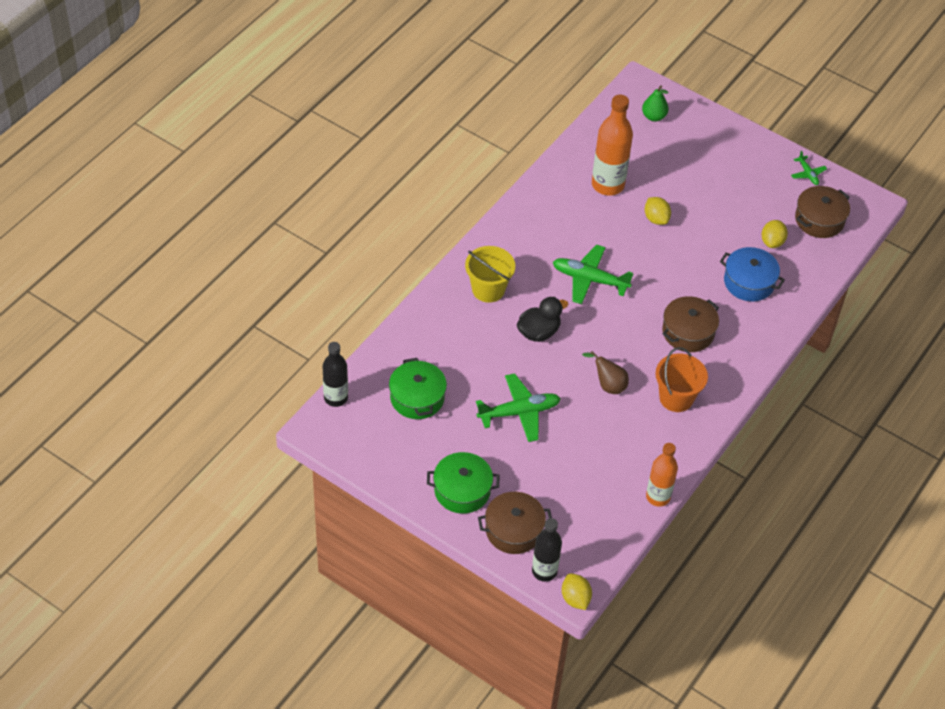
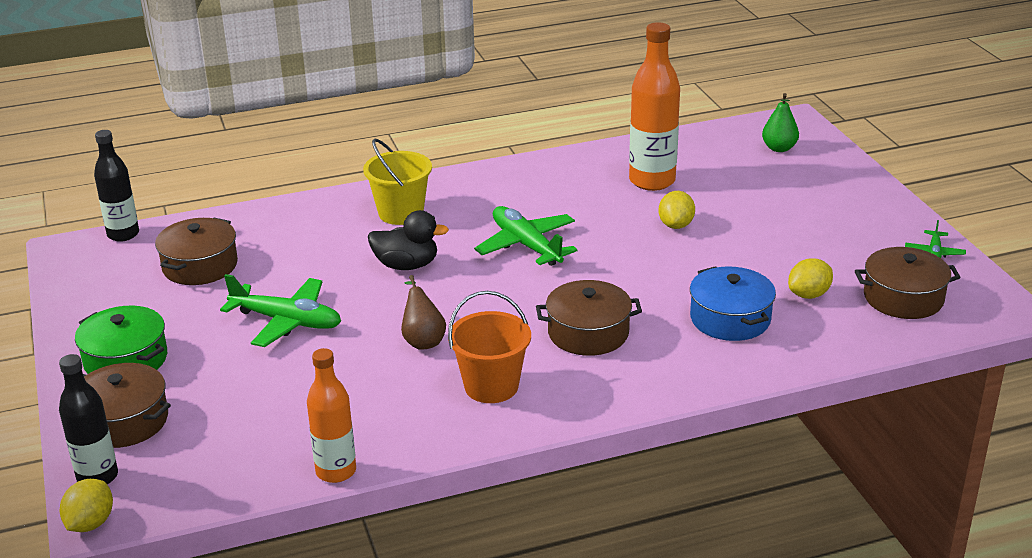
camera: 40 degrees right, 20 degrees down
green pot [389,358,447,419] -> brown pot [155,218,238,285]

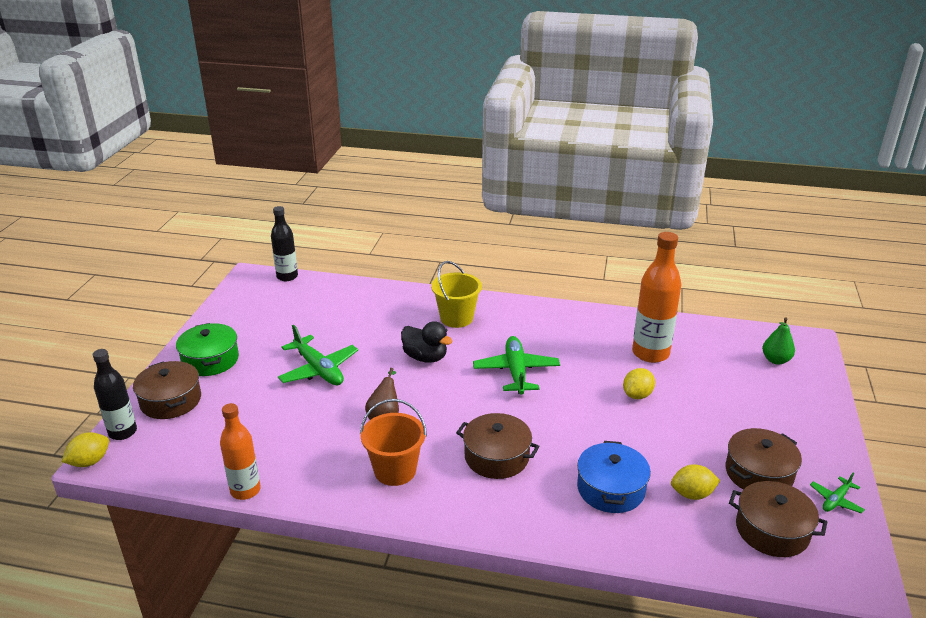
camera: 30 degrees right, 0 degrees up
brown pot [155,218,238,285] -> brown pot moved to [726,428,802,490]

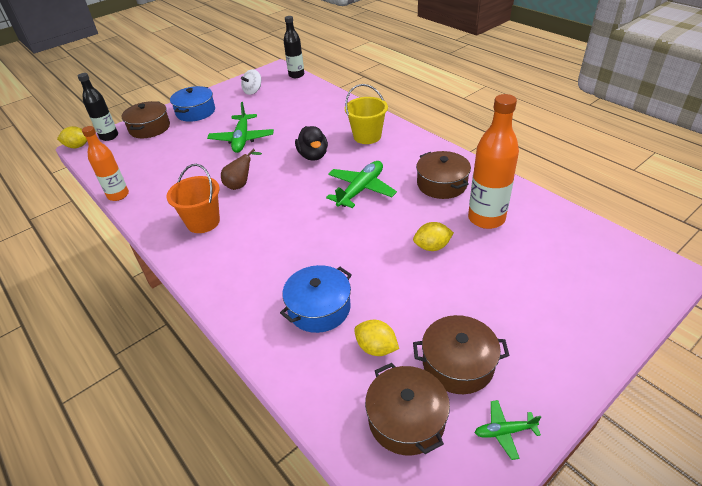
camera: 40 degrees right, 10 degrees up
green pot [176,323,239,376] -> blue pot [170,86,215,122]
brown pot [456,413,540,479] -> brown pot moved to [416,151,471,199]
green pear [762,317,795,365] -> none
none -> white spinning top [241,69,261,95]

